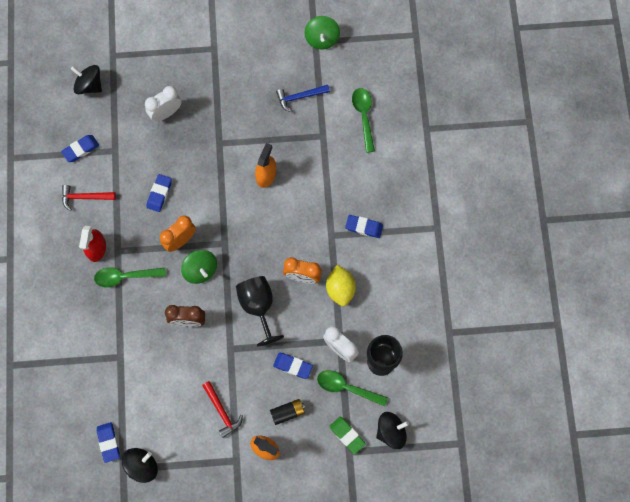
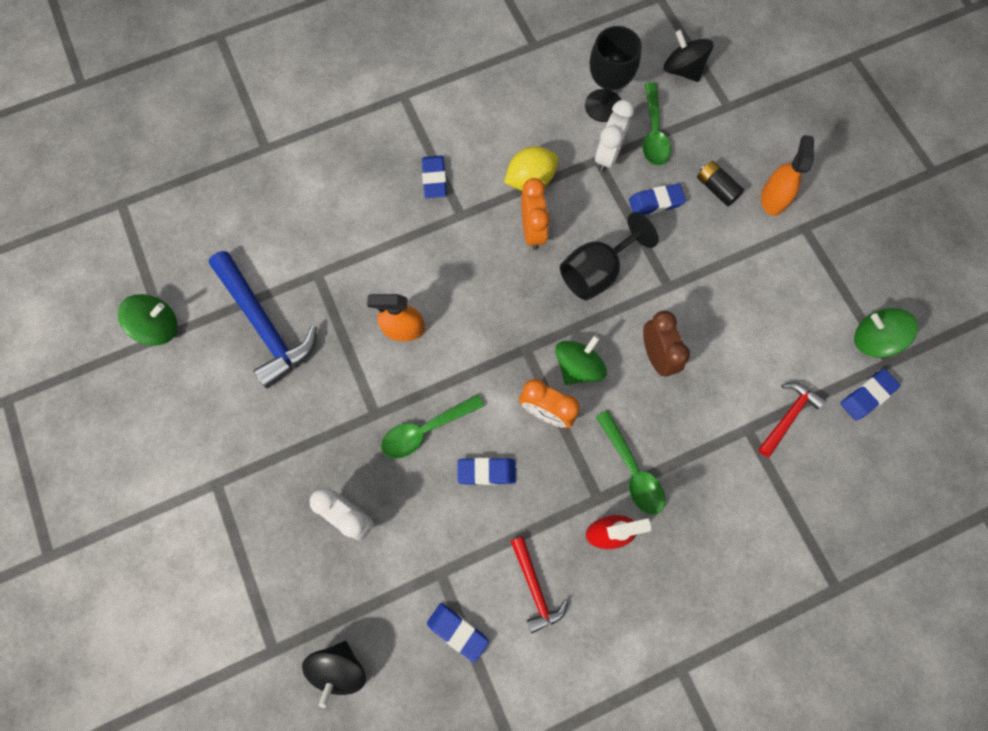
camera: 110 degrees left, 0 degrees up
black spinning top [122,448,158,483] -> green spinning top [854,308,918,358]
red hammer [202,381,243,438] -> red hammer moved to [758,382,826,457]
blue eraser [273,353,313,379] -> blue eraser turned 75 degrees clockwise [629,184,686,215]
blue hammer [276,85,330,112] -> blue hammer [208,251,317,388], size x1.80
green eraser [329,417,366,454] -> none
green spoon [352,88,375,153] -> green spoon moved to [381,394,484,458]

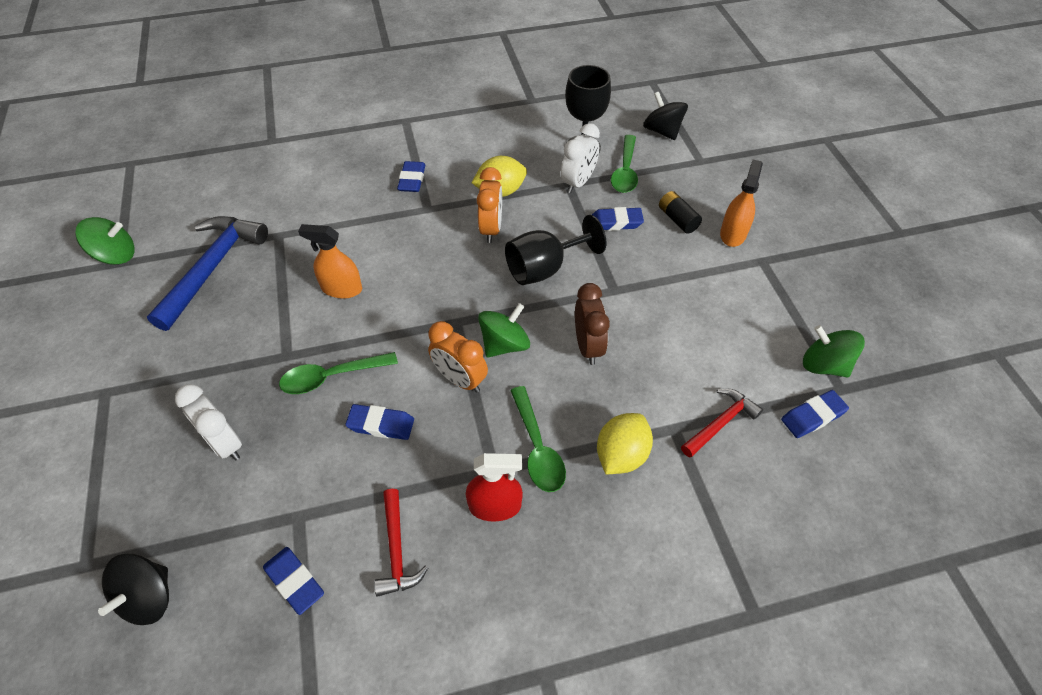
camera: 10 degrees right, 20 degrees down
blue hammer [208,251,317,388] -> blue hammer turned 135 degrees counterclockwise [147,216,268,331]
none -> yellow lemon [597,413,653,474]

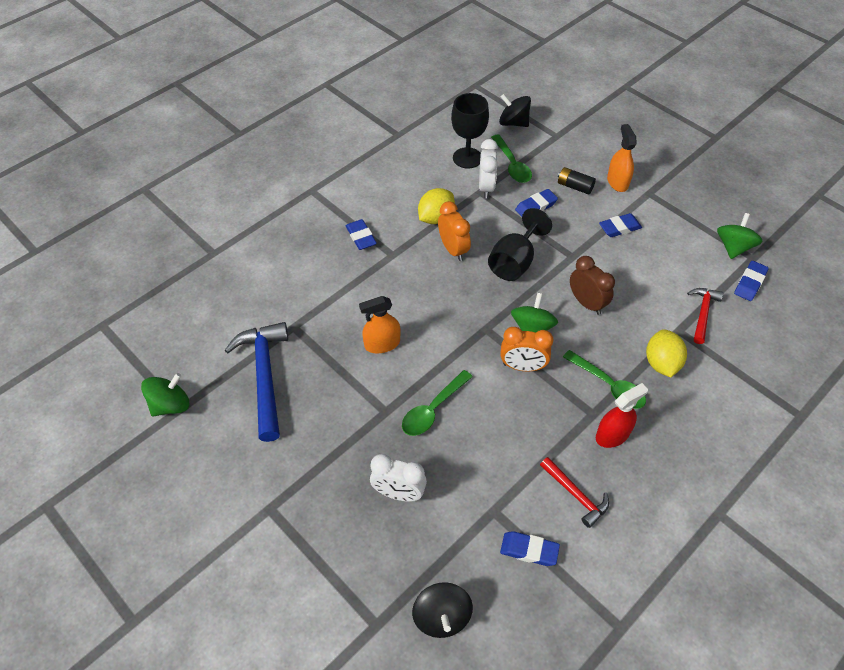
camera: 30 degrees left, 0 degrees up
blue eraser [345,404,414,440] -> blue eraser moved to [599,213,642,237]
green spinning top [803,325,865,378] -> green spinning top turned 105 degrees clockwise [717,213,763,259]

